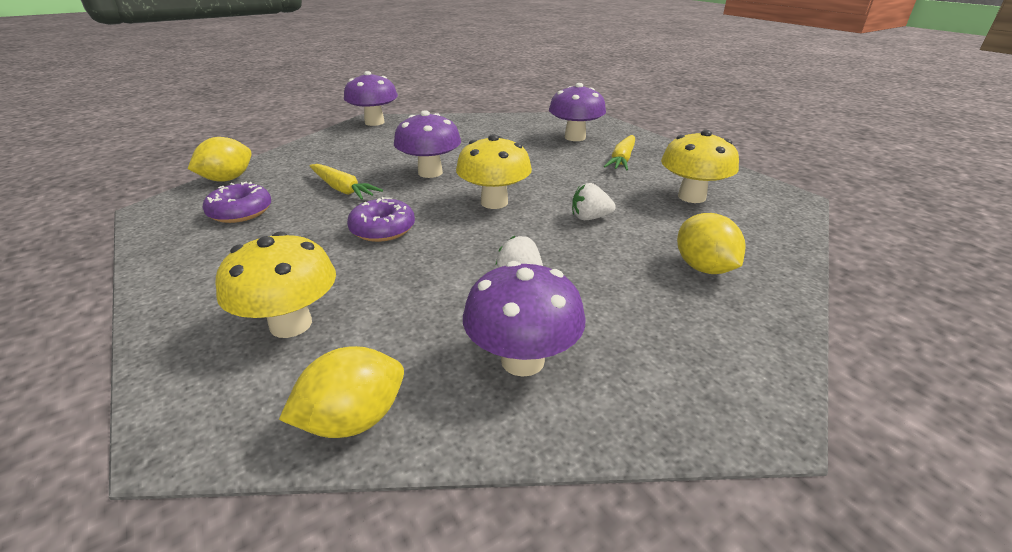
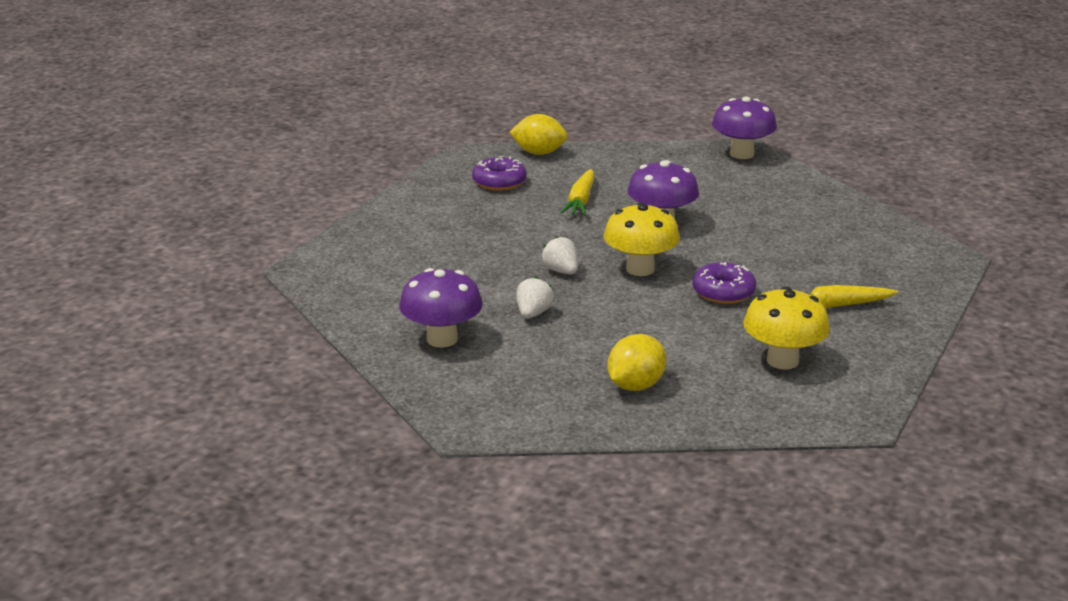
camera: 60 degrees right, 5 degrees down
yellow mushroom [215,232,336,338] -> none
yellow lemon [279,346,404,438] -> none
purple donut [347,197,415,242] -> purple donut moved to [692,262,756,304]
purple mushroom [549,83,606,141] -> none
white strawberry [572,183,616,220] -> white strawberry moved to [541,236,578,274]

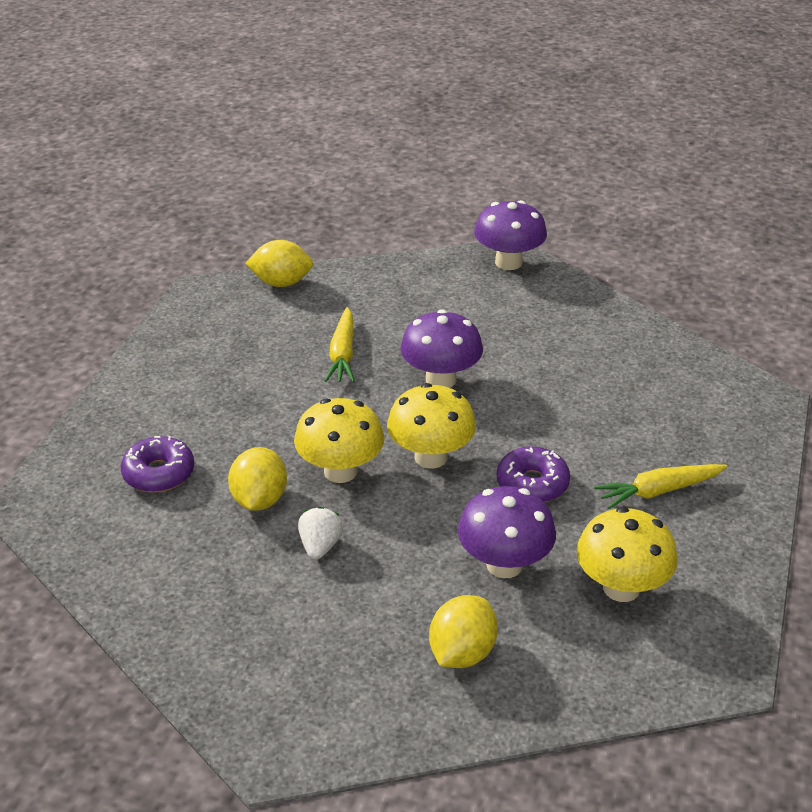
camera: 10 degrees left, 10 degrees up
purple mushroom [399,268,483,348] -> purple mushroom moved to [458,486,556,578]
purple donut [472,156,526,191] -> purple donut moved to [121,436,194,492]
white strawberry [541,236,578,274] -> yellow mushroom [294,398,384,483]
none -> yellow lemon [228,447,287,511]

